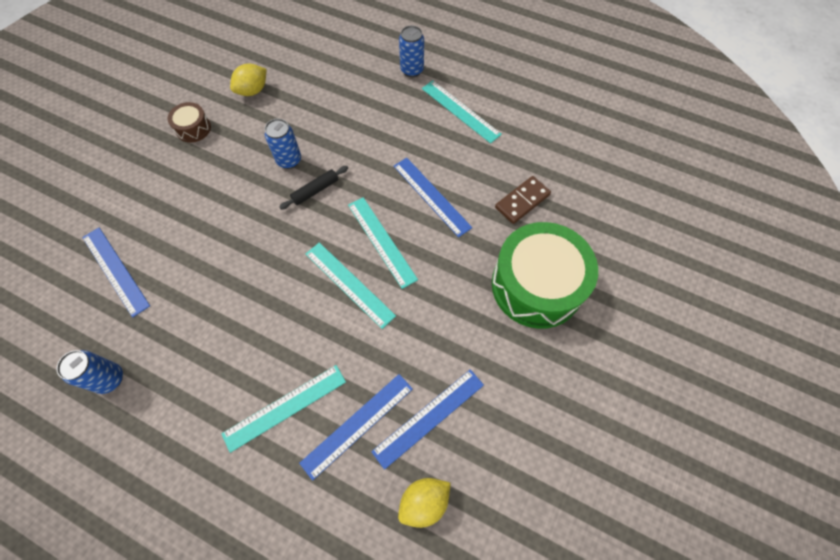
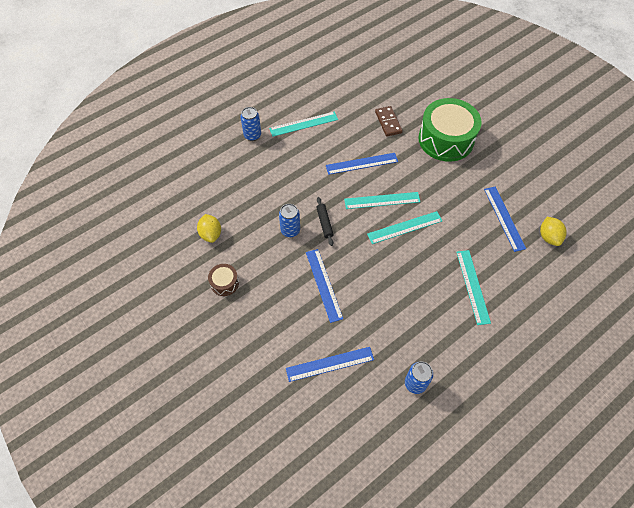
camera: 65 degrees left, 5 degrees down
blue ruler [299,374,413,481] -> blue ruler moved to [306,249,343,323]

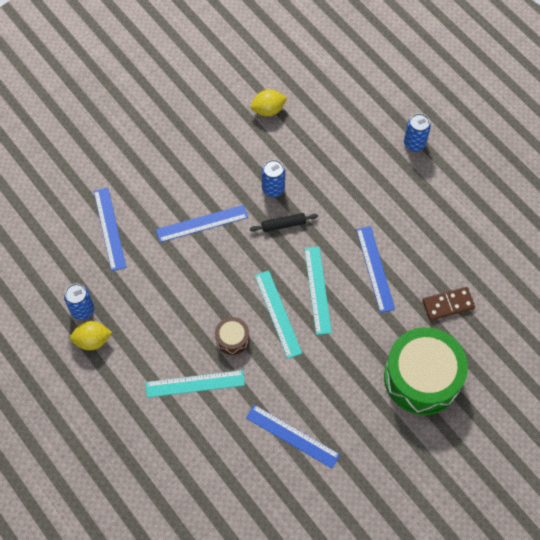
camera: 90 degrees right, 5 degrees up
brown drum [208,264,239,296] -> brown drum moved to [215,317,249,355]
turquoise ruler [269,112,338,137] -> none
blue ruler [484,187,526,252] -> blue ruler turned 45 degrees clockwise [246,405,340,468]
yellow lemon [540,217,567,246] -> yellow lemon moved to [70,321,112,350]

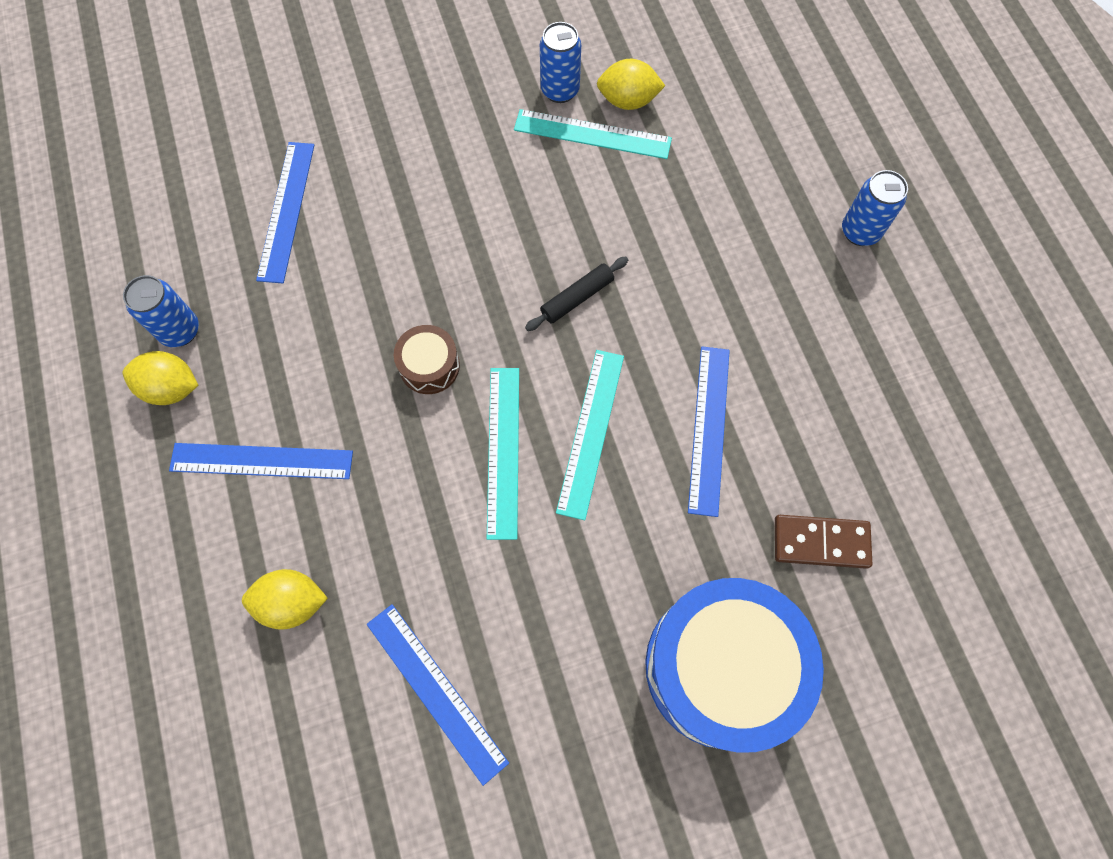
camera: 20 degrees right, 5 degrees up
turquoise ruler [146,370,245,398] -> turquoise ruler moved to [514,109,672,159]
blue ruler [156,205,248,242] -> blue ruler moved to [169,443,353,479]
brown drum [215,317,249,355] -> brown drum moved to [394,325,460,394]
black rolling pin [250,213,318,232] -> black rolling pin turned 45 degrees counterclockwise [525,257,628,331]
blue can [262,160,285,197] -> blue can moved to [540,22,581,103]
green drum [384,327,468,415] -> blue drum [645,578,824,753]
none -> yellow lemon [242,569,328,630]

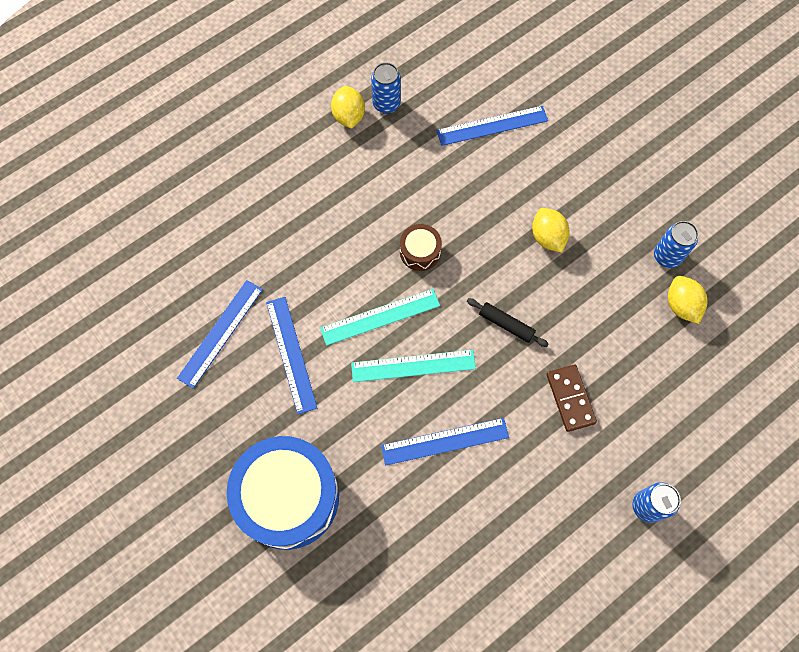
camera: 70 degrees right, 0 degrees up
blue ruler [169,443,353,479] -> blue ruler moved to [266,297,317,414]
yellow lemon [242,569,328,630] -> yellow lemon moved to [532,208,570,253]
turquoise ruler [514,109,672,159] -> none
brown domino [775,515,872,569] -> brown domino moved to [547,365,597,432]

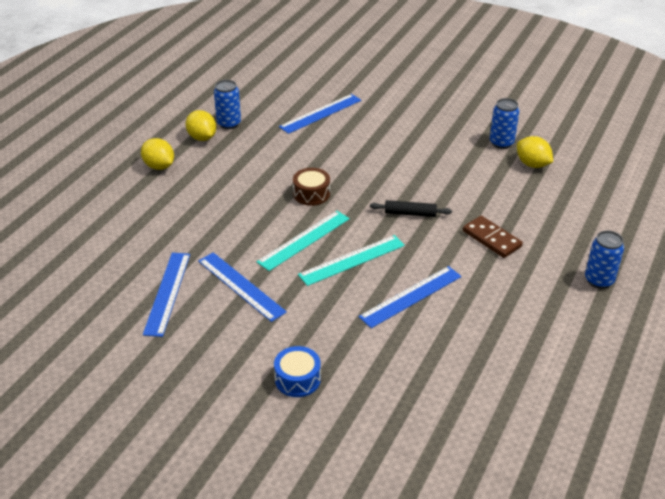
camera: 25 degrees left, 30 degrees down
blue drum [227,436,339,550] -> blue drum [274,346,321,397], size x0.44
yellow lemon [532,208,570,253] -> yellow lemon moved to [141,138,174,170]

